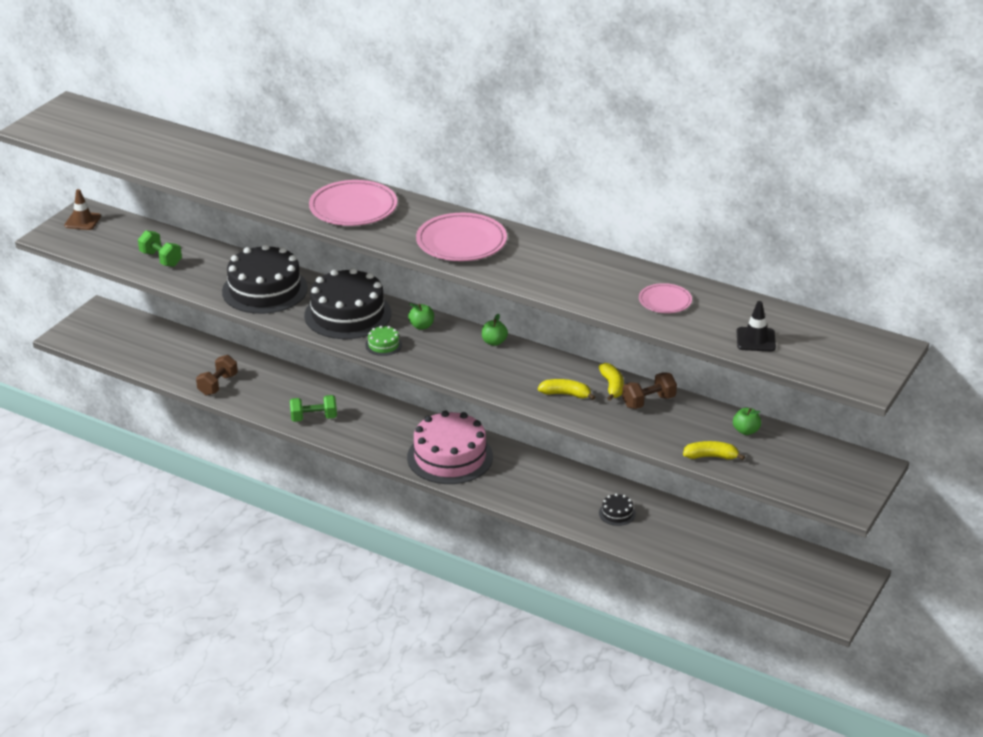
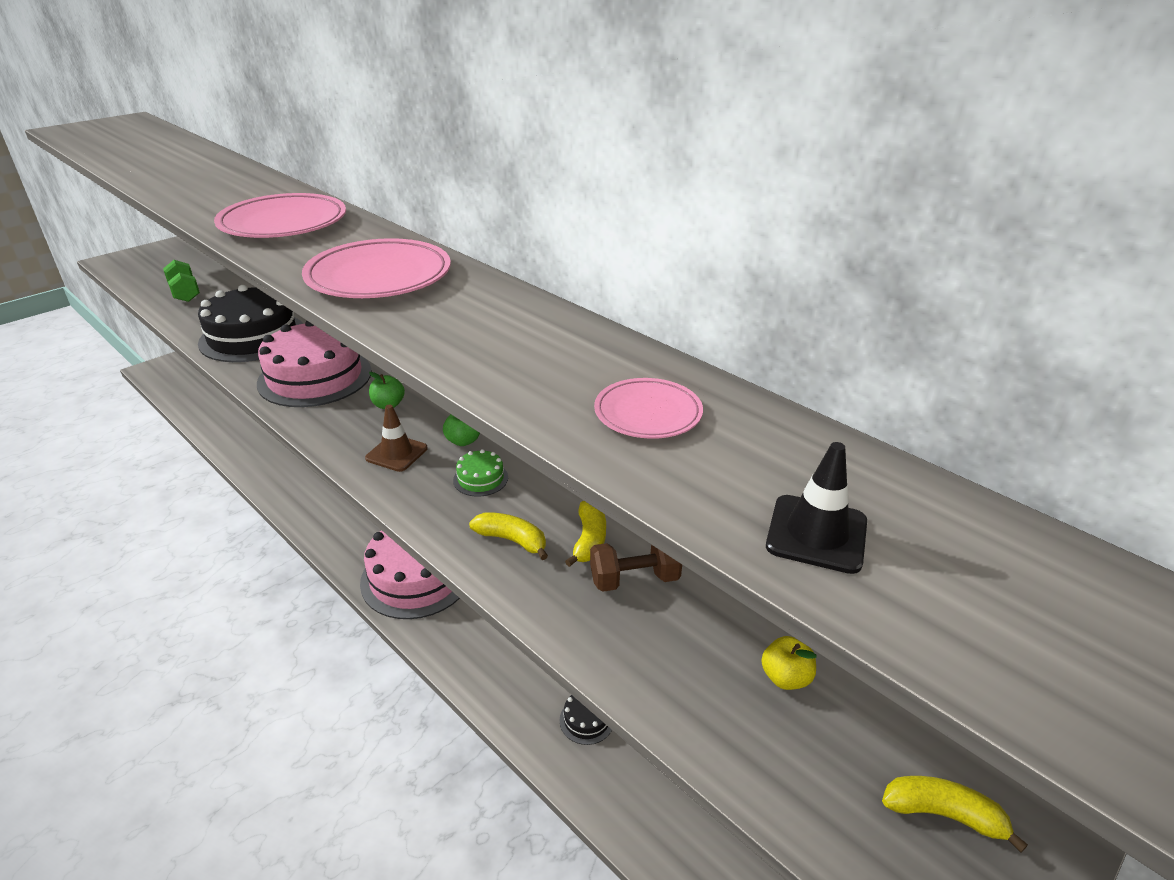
camera: 15 degrees right, 0 degrees up
brown traffic cone [64,189,101,230] -> brown traffic cone moved to [365,404,428,472]
brown dumbbell [196,355,238,396] -> none
green dumbbell [290,395,337,422] -> none
black cake [304,268,391,339] -> pink cake [257,321,372,407]
green cake [365,326,402,356] -> green cake moved to [453,449,508,497]
yellow banana [683,441,745,460] -> yellow banana moved to [882,776,1028,852]
green apple [733,408,761,435] -> yellow apple [761,636,817,690]

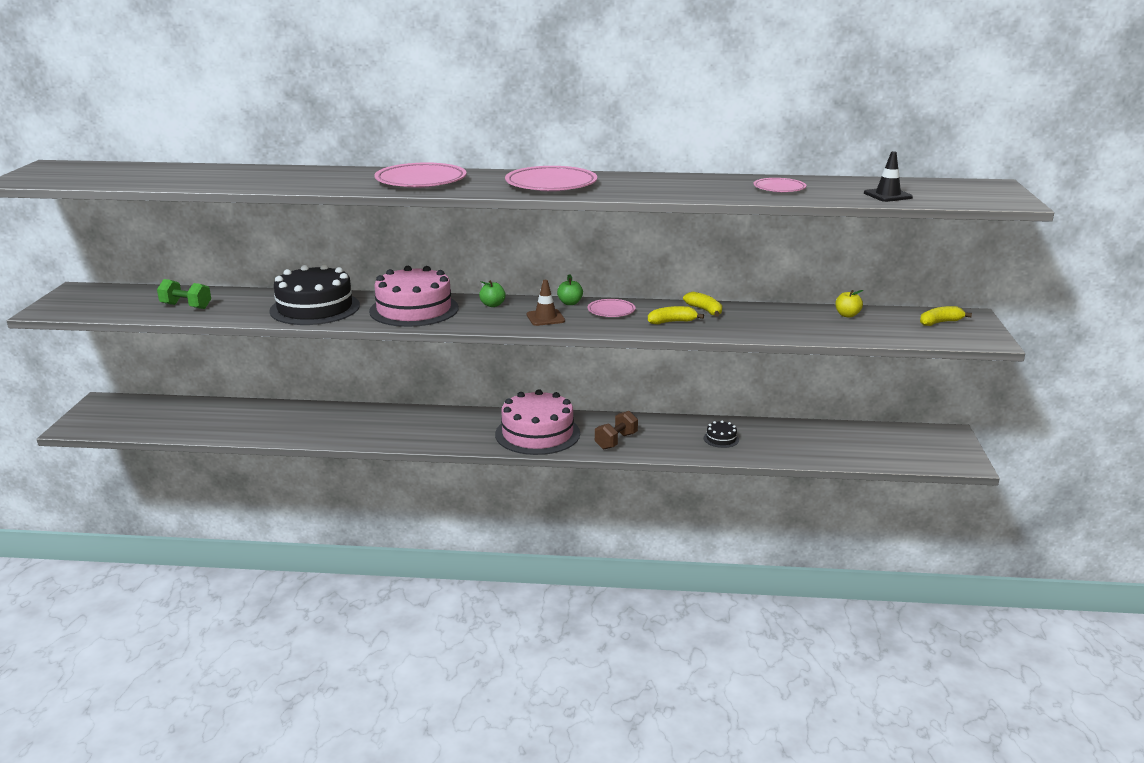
camera: 40 degrees left, 10 degrees down
green cake [453,449,508,497] -> pink plate [588,299,636,317]
brown dumbbell [590,543,682,592] -> brown dumbbell moved to [595,411,638,449]

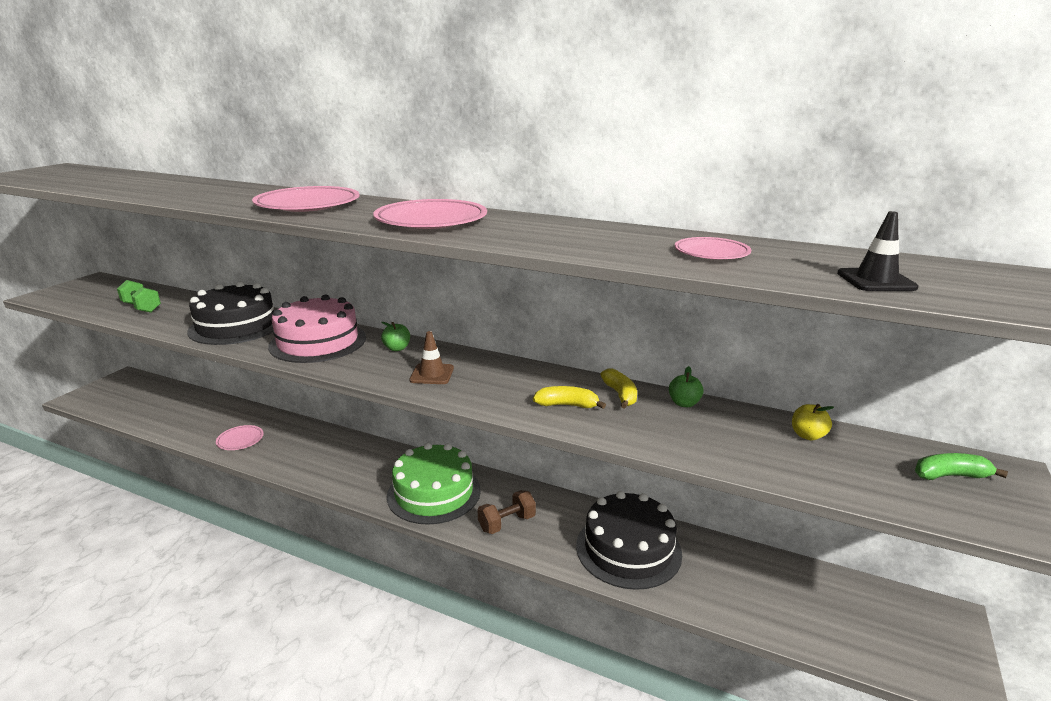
camera: 20 degrees right, 0 degrees up
pink cake [495,389,580,455] -> green cake [387,443,481,525]
green apple [557,274,583,305] -> green apple moved to [669,366,704,407]
pink plate [588,299,636,317] -> pink plate moved to [216,425,264,450]
black cake [704,421,739,448] -> black cake [576,491,682,590], size x2.42
yellow banana [920,306,972,326] -> green banana [915,453,1008,480]

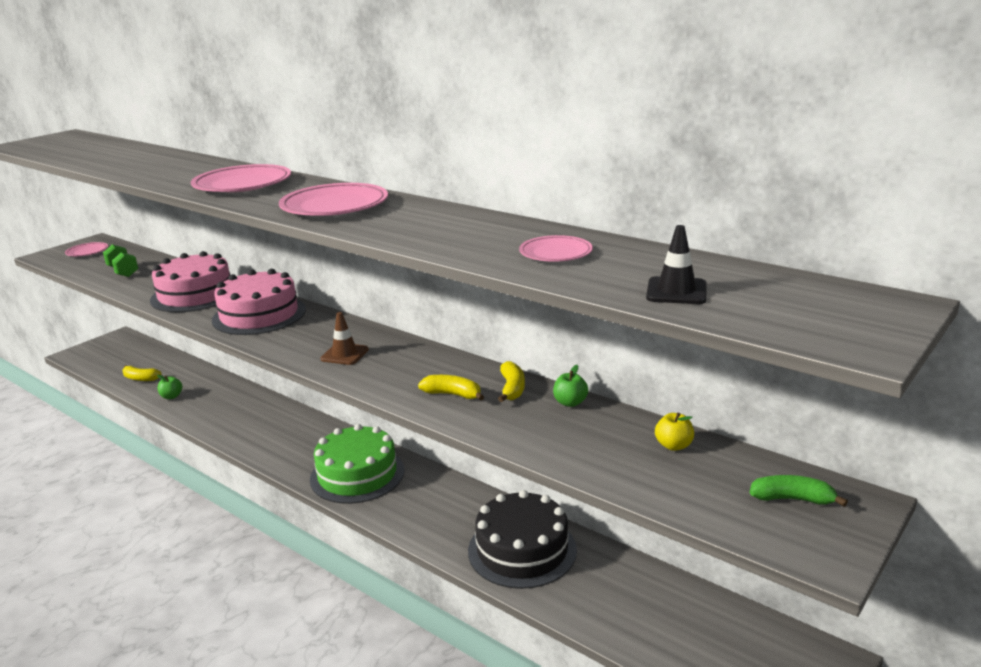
camera: 15 degrees right, 0 degrees up
black cake [187,282,274,345] -> pink cake [150,251,230,312]
pink plate [216,425,264,450] -> pink plate moved to [65,242,108,256]
green apple [381,322,410,351] -> green apple moved to [157,375,182,399]
brown dumbbell [477,490,536,534] -> none
none -> yellow banana [122,365,162,381]

